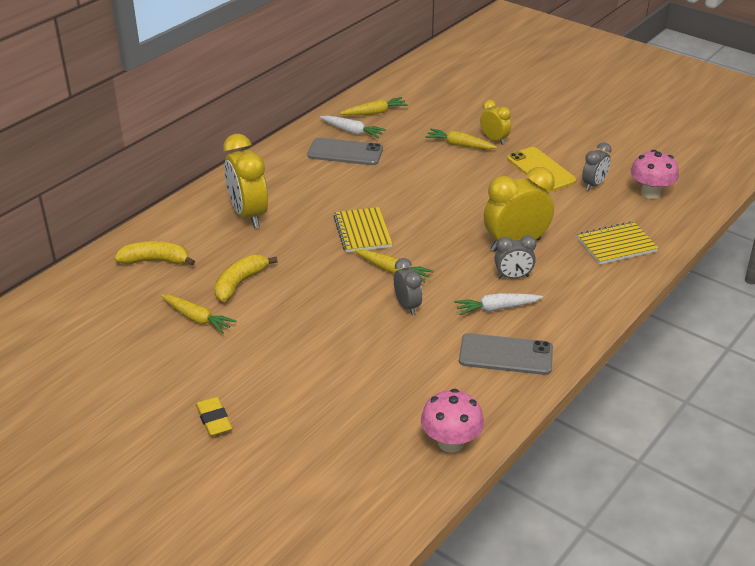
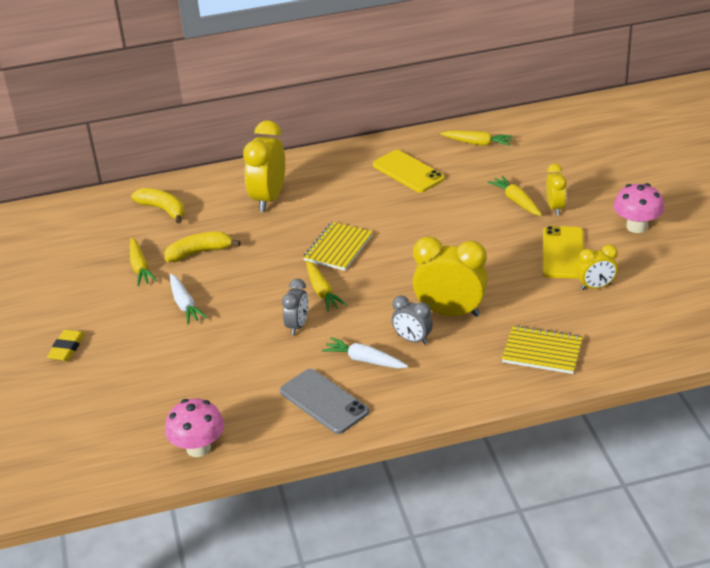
camera: 40 degrees right, 0 degrees up
grey phone [307,138,383,165] -> yellow phone [373,150,445,193]
white carrot [320,115,386,138] -> white carrot moved to [170,274,207,325]
grey clock [582,142,612,191] -> yellow clock [577,244,618,290]
pink mushroom [630,150,679,199] -> pink mushroom moved to [614,183,664,233]

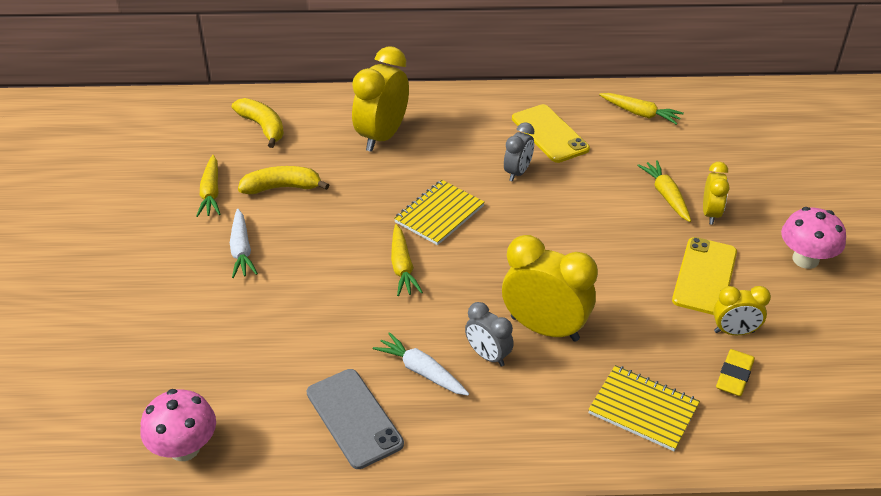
camera: 10 degrees right, 5 degrees up
yellow eraser [47,330,85,361] -> yellow eraser moved to [716,349,755,396]
grey clock [282,279,308,335] -> grey clock moved to [504,122,534,182]

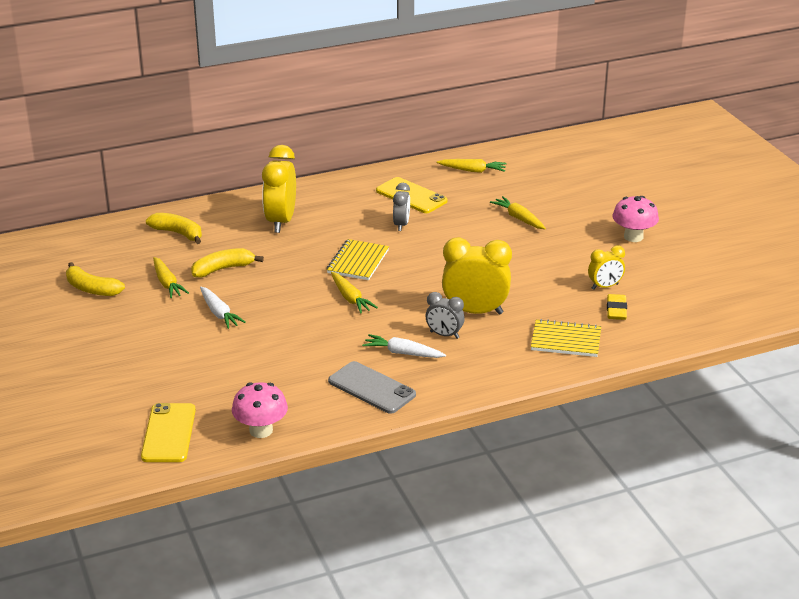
camera: 20 degrees left, 10 degrees down
yellow phone [672,237,737,315] -> yellow phone moved to [141,403,196,462]
yellow clock [703,162,730,225] -> none
none -> yellow banana [66,262,125,296]

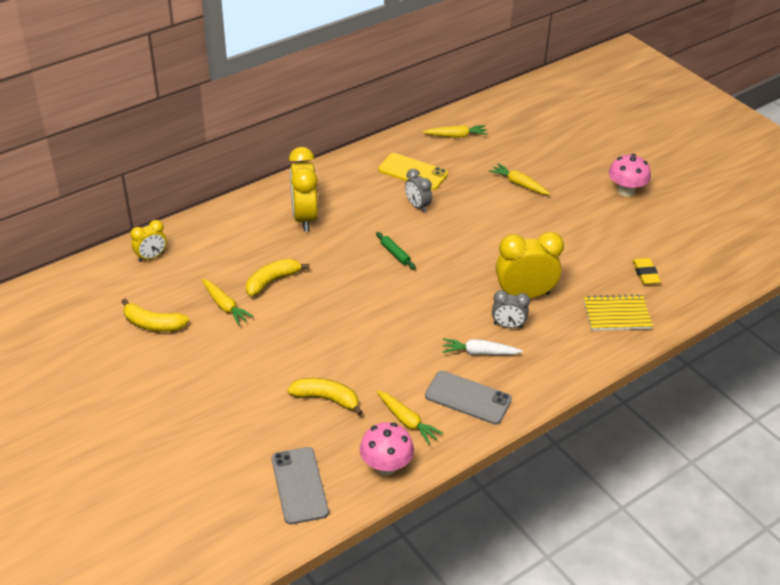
camera: 15 degrees left, 10 degrees up
yellow phone [141,403,196,462] -> grey phone [272,447,329,524]
yellow banana [146,213,202,244] -> yellow banana moved to [288,378,363,415]
white carrot [200,287,246,329] -> none
yellow notebook [327,239,389,280] -> green rolling pin [376,232,416,269]
yellow carrot [331,272,378,314] -> yellow carrot moved to [377,390,444,445]
grey clock [393,183,410,231] -> grey clock turned 150 degrees clockwise [405,169,432,212]
yellow clock [588,246,625,290] -> yellow clock moved to [130,220,167,262]

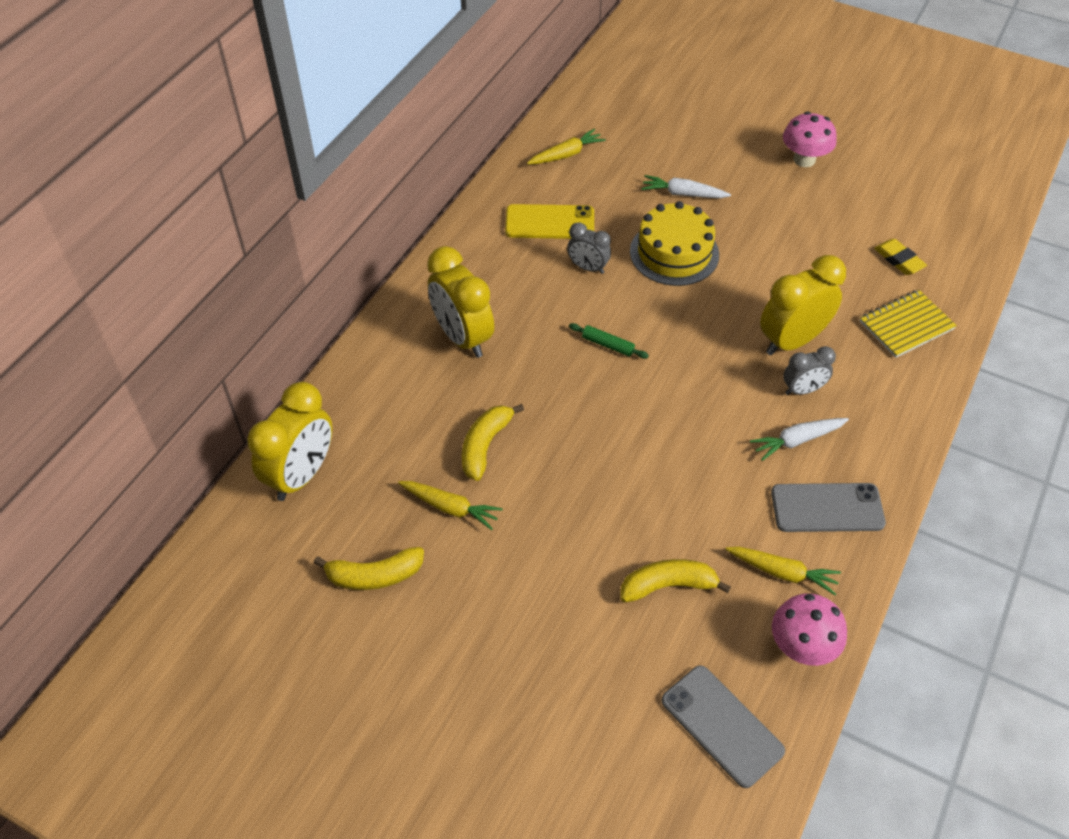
camera: 25 degrees left, 10 degrees up
yellow clock [130,220,167,262] -> yellow clock [247,382,332,501], size x1.81
yellow carrot [489,163,550,195] -> white carrot [641,175,731,198]
none -> yellow cake [630,201,719,286]

